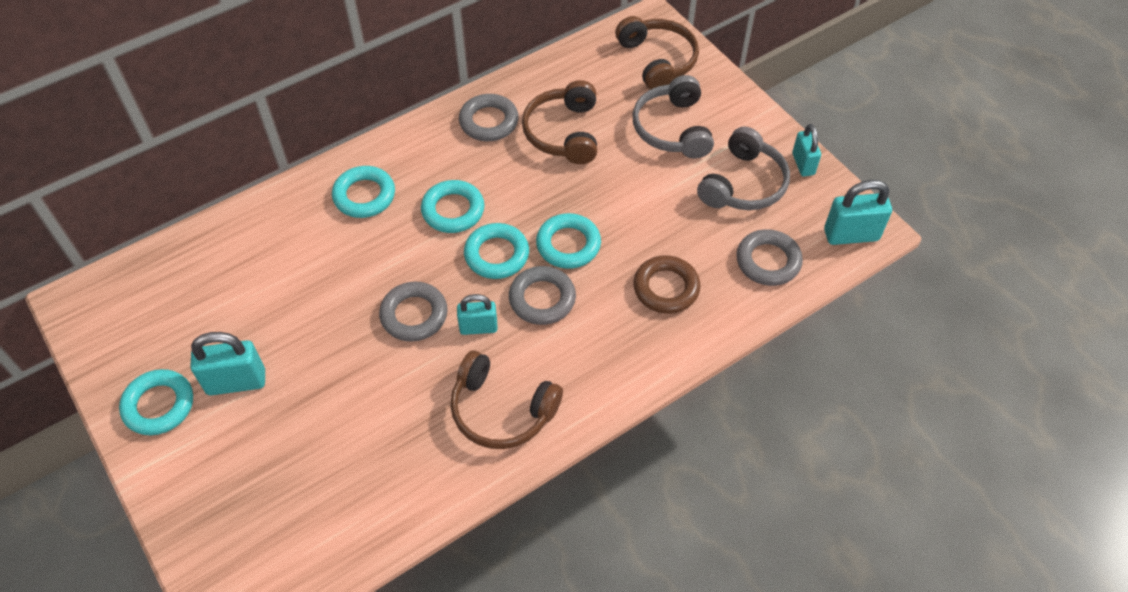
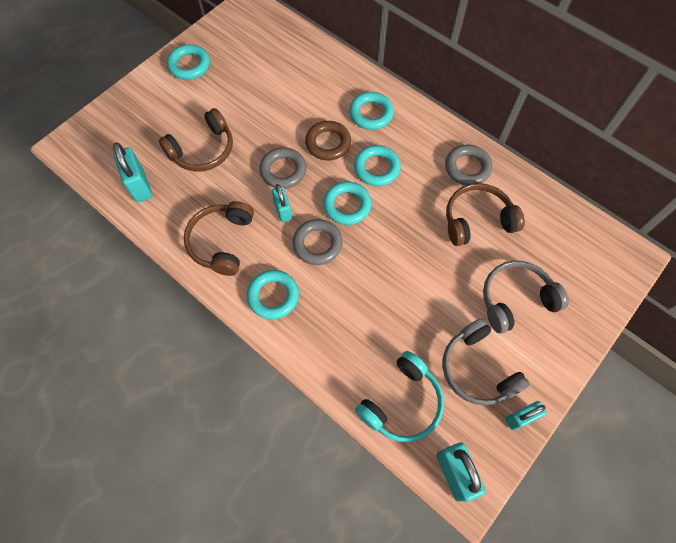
camera: 75 degrees right, 10 degrees up
turquoise padlock [191,332,265,396] -> turquoise padlock moved to [113,142,152,202]
turquoise ring [536,213,601,269] -> turquoise ring moved to [247,270,299,319]
brown headphones [615,16,699,90] -> brown headphones moved to [159,108,233,171]
brown ring [633,256,701,314] -> brown ring moved to [305,121,351,161]
grey headphones [697,127,790,210] -> grey headphones turned 45 degrees clockwise [442,318,530,405]
grey ring [736,229,803,286] -> turquoise headphones [355,351,444,442]

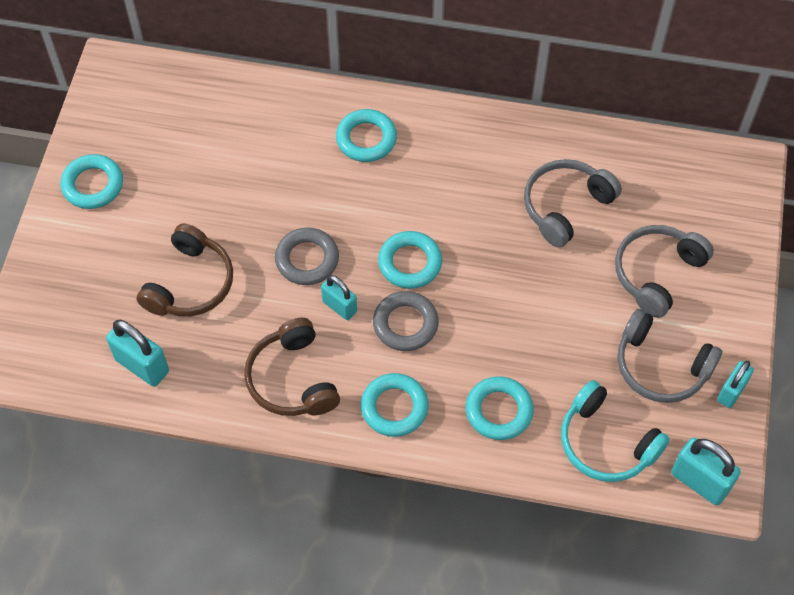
camera: 30 degrees left, 5 degrees down
brown ring [305,121,351,161] -> none
turquoise ring [354,145,401,186] -> turquoise ring moved to [466,376,534,440]
turquoise headphones [355,351,444,442] -> turquoise headphones turned 120 degrees clockwise [561,380,670,482]
grey ring [445,144,492,185] -> none
brown headphones [446,183,525,246] -> grey headphones [524,159,622,248]

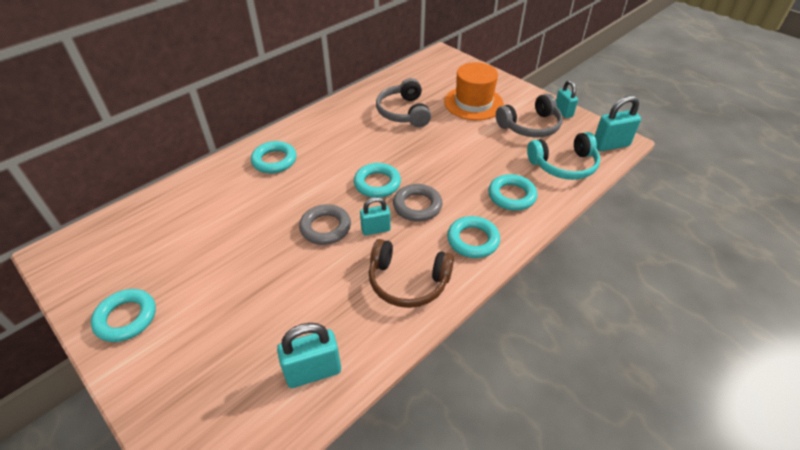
camera: 55 degrees left, 15 degrees down
brown headphones [136,223,233,316] -> none
grey headphones [615,225,714,318] -> orange hat [444,62,504,120]

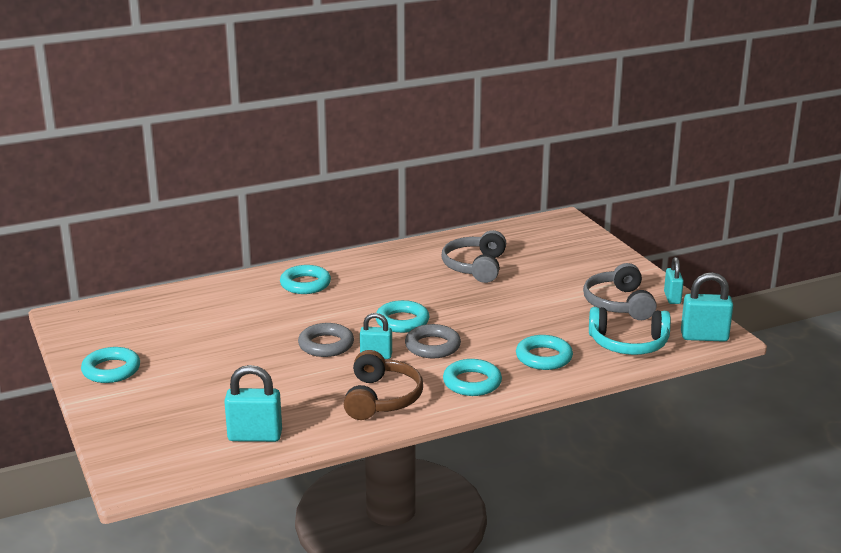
camera: 20 degrees right, 20 degrees down
brown headphones [369,239,454,308] -> brown headphones turned 120 degrees counterclockwise [344,350,423,420]
orange hat [444,62,504,120] -> none
grey headphones [496,94,563,137] -> grey headphones turned 90 degrees clockwise [583,263,657,320]

